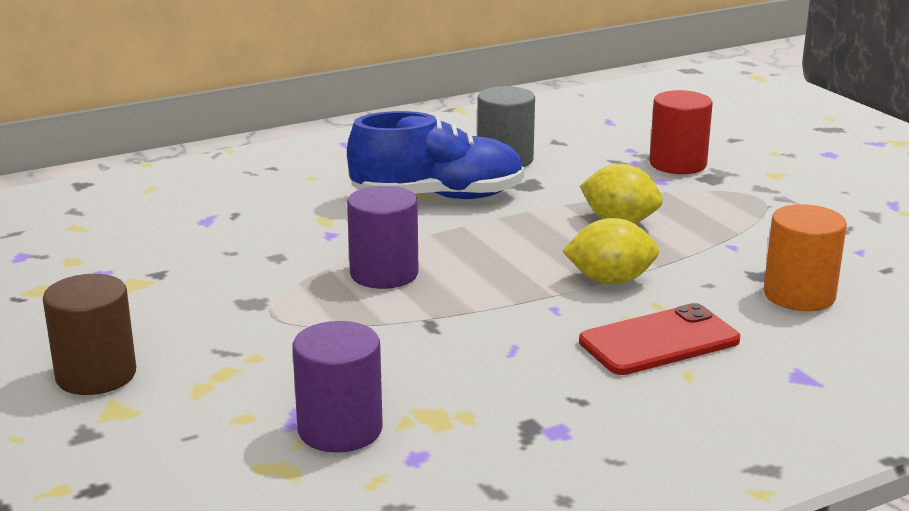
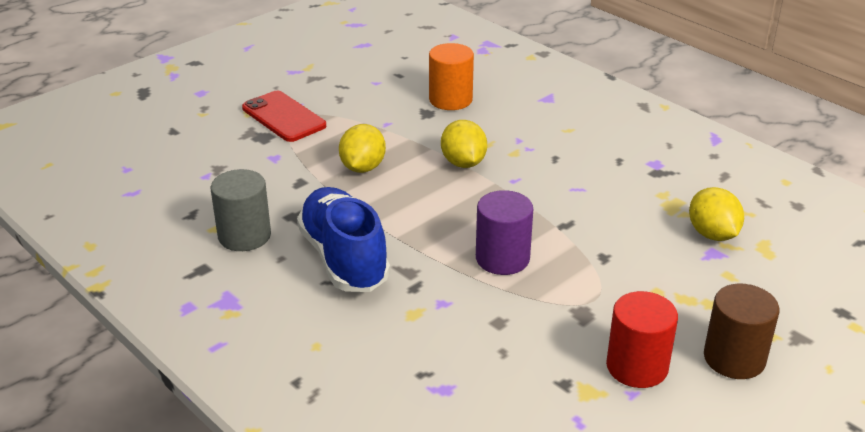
camera: 105 degrees left, 10 degrees up
purple cylinder [292,321,383,453] -> yellow lemon [689,187,744,241]
red phone [579,303,740,375] -> red phone moved to [242,91,326,142]
red cylinder [649,90,713,174] -> red cylinder moved to [606,291,678,388]

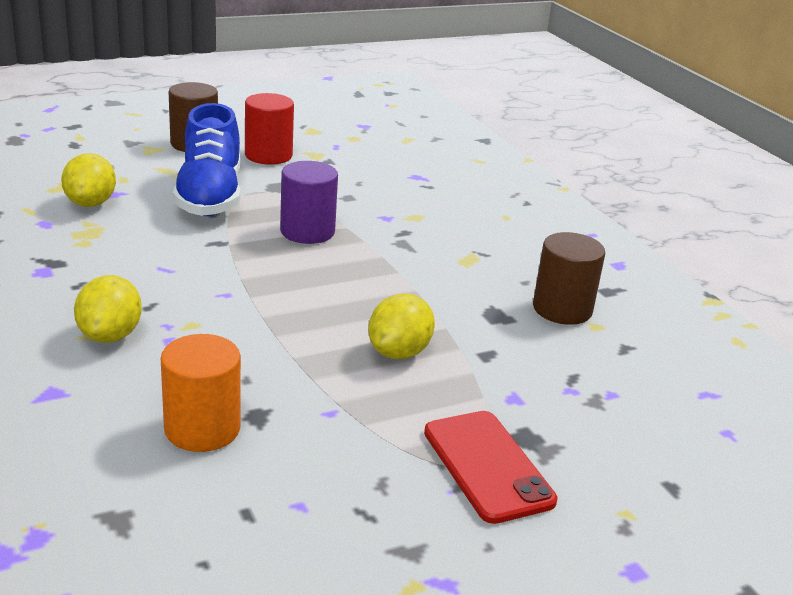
camera: 165 degrees left, 5 degrees down
grey cylinder [211,169,271,251] -> brown cylinder [533,232,605,325]
blue shoe [297,187,390,292] -> blue shoe moved to [173,103,240,216]
yellow lemon [441,120,487,168] -> yellow lemon moved to [74,275,142,343]

